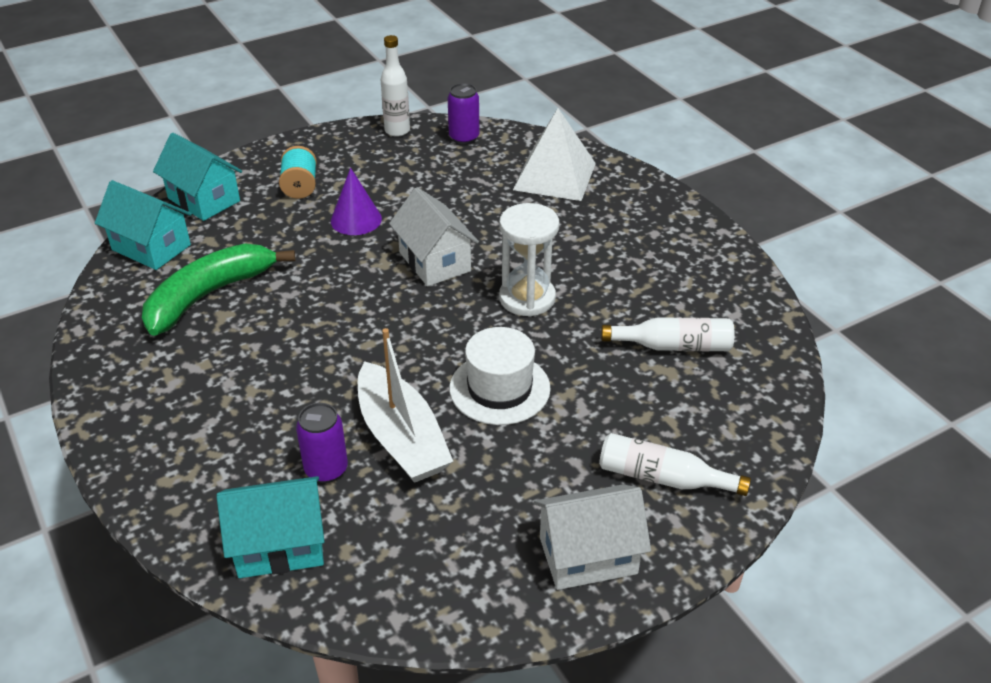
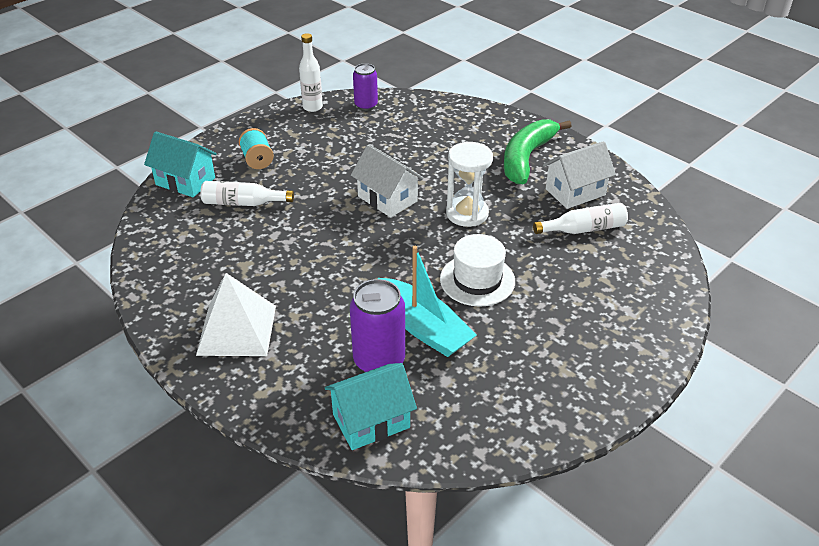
camera: 15 degrees left, 0 degrees up
turquoise house [95,180,192,270] -> none
green banana [142,244,295,336] -> green banana moved to [504,120,572,184]
purple can [296,403,348,483] -> purple can [350,279,405,372], size x1.56
purple cone [331,168,382,235] -> none
white boat [358,328,453,483] -> turquoise boat [378,246,477,357]
white pyramid [513,108,596,201] -> white pyramid moved to [196,273,276,356]
white house [534,484,651,590] -> white house moved to [543,141,616,209]
white bottle [599,433,751,496] -> white bottle moved to [200,181,294,206]

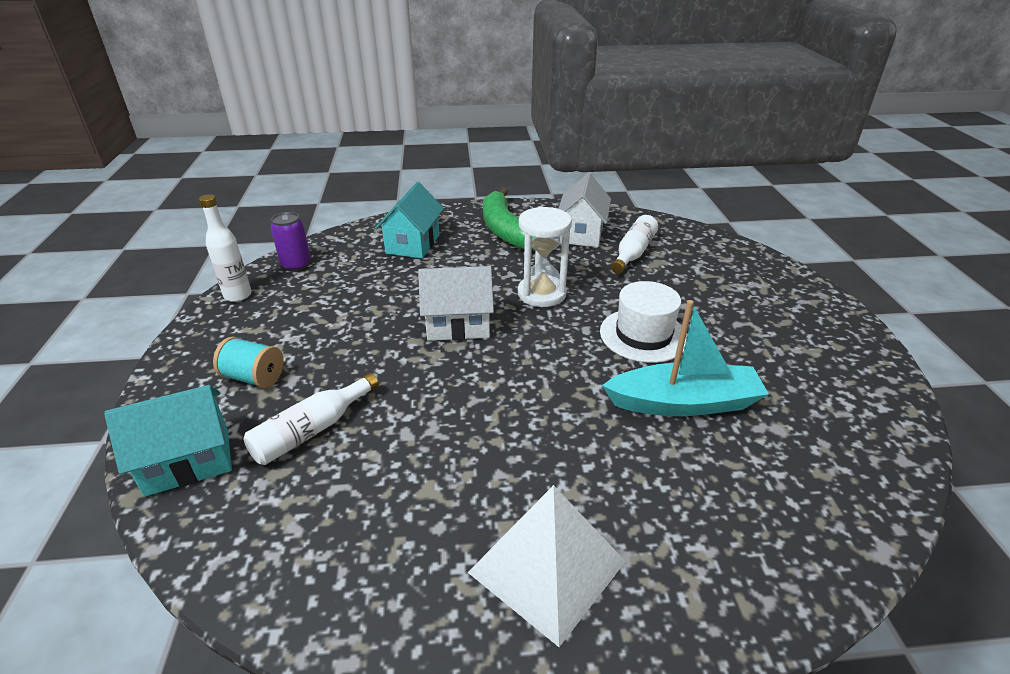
camera: 50 degrees left, 5 degrees down
turquoise house [325,363,417,450] -> turquoise house moved to [375,182,444,258]
purple can [350,279,405,372] -> none

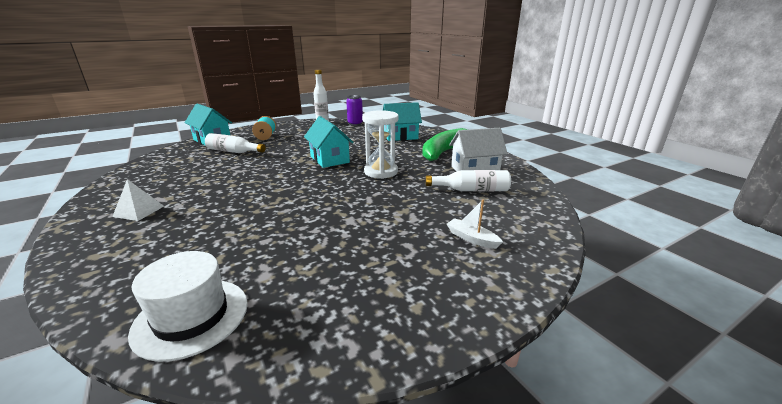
camera: 65 degrees right, 10 degrees down
white house [418,266,494,341] -> turquoise house [304,116,353,168]
white pyramid [468,485,626,647] -> white pyramid [112,179,164,221], size x0.53
white hat [600,281,688,363] -> white hat moved to [128,251,248,362]
turquoise boat [602,300,769,416] -> none
none -> white boat [447,199,503,249]

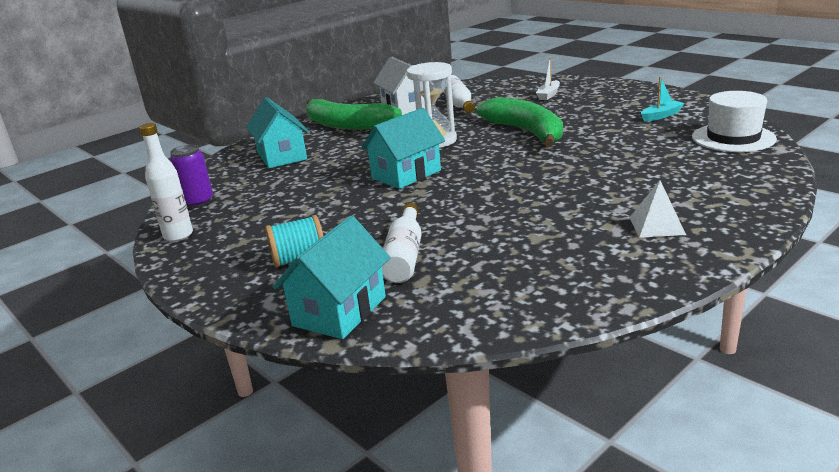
camera: 100 degrees left, 0 degrees up
none -> green banana [476,97,563,147]
none -> turquoise boat [641,76,684,122]

